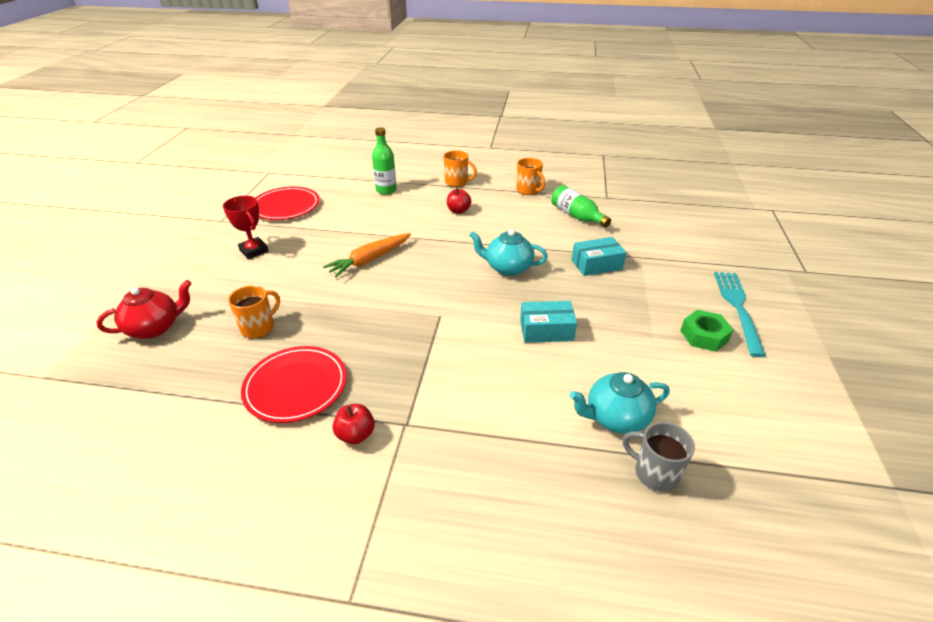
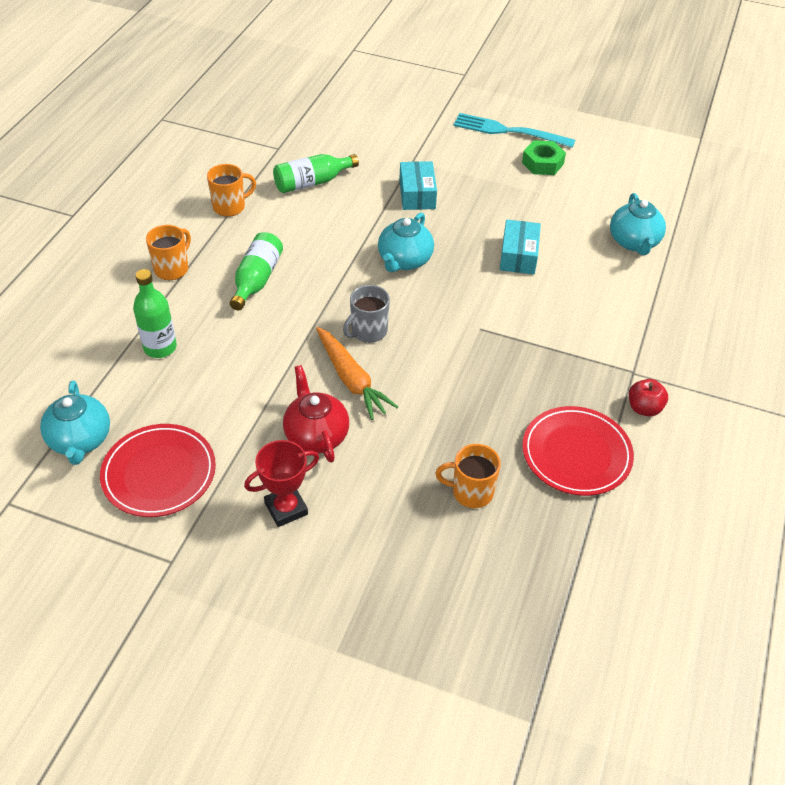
camera: 80 degrees left, 10 degrees up
red teapot [96,280,192,339] -> red teapot moved to [283,365,349,462]
orange mug [228,285,280,339] -> orange mug turned 45 degrees counterclockwise [435,444,501,508]
red apple [447,188,471,214] -> green bottle [230,232,283,310]
grey mug [623,422,695,492] -> grey mug moved to [343,285,390,343]
none -> turquoise teapot [40,381,110,465]

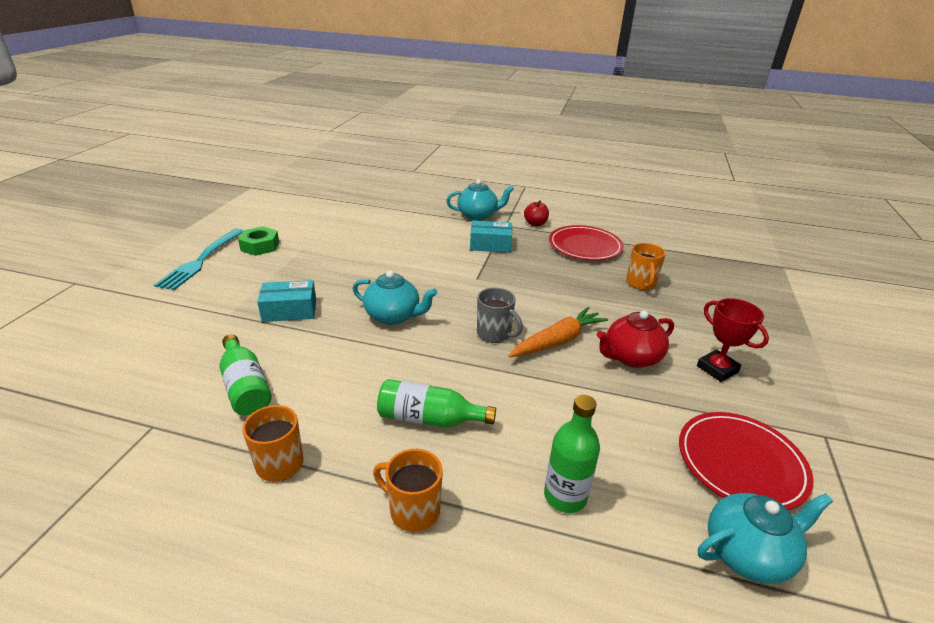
camera: 95 degrees left, 15 degrees down
turquoise box [500,219,541,274] -> turquoise box moved to [470,220,512,253]
turquoise teapot [610,193,666,255] -> turquoise teapot moved to [446,179,514,221]

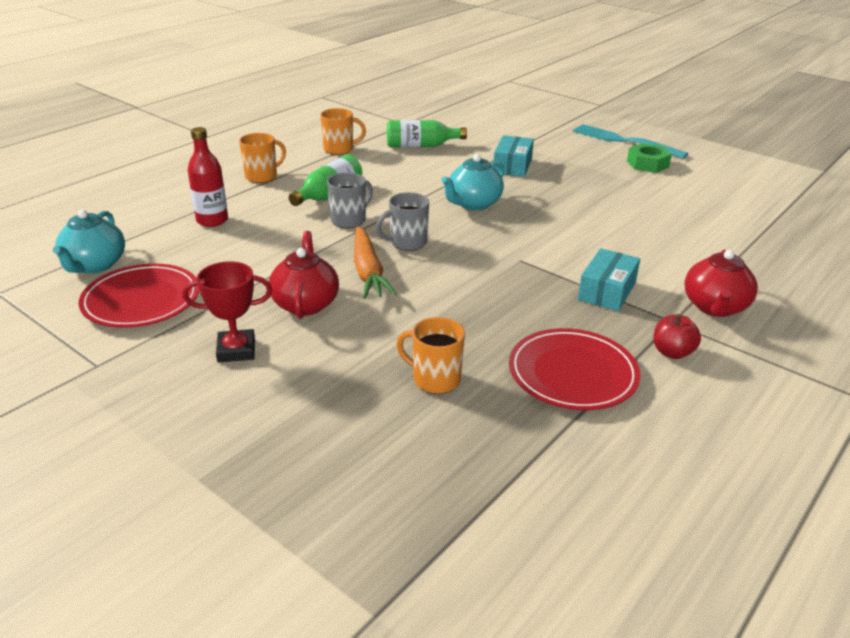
camera: 115 degrees right, 0 degrees up
turquoise teapot [446,179,514,221] -> red teapot [684,250,758,317]
green bottle [544,395,600,513] -> red bottle [187,127,228,227]
none -> grey mug [327,173,373,228]

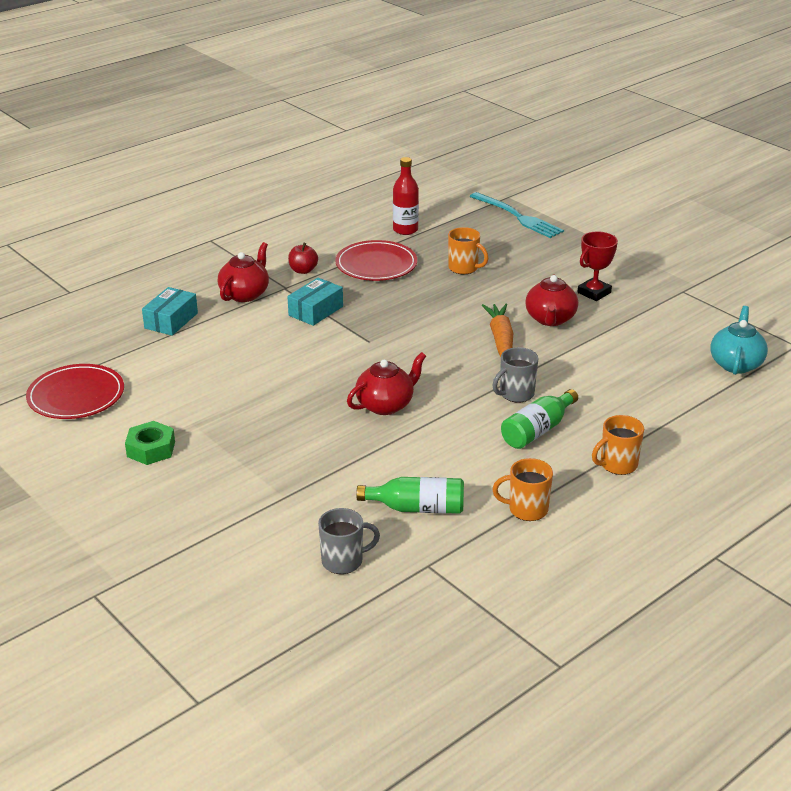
camera: 170 degrees left, 0 degrees up
red plate [79,264,199,328] -> red plate moved to [26,364,124,419]
red trophy [183,261,272,363] -> red trophy turned 45 degrees counterclockwise [578,232,618,301]
red bottle [187,127,228,227] -> red bottle moved to [393,157,419,235]
grey mug [376,192,429,251] -> grey mug moved to [318,508,380,574]
turquoise teapot [441,154,504,210] -> red teapot [347,352,426,415]
turquoise box [493,135,534,177] -> turquoise box moved to [142,287,198,336]
turquoise fork [573,124,688,158] -> turquoise fork moved to [470,192,564,238]

